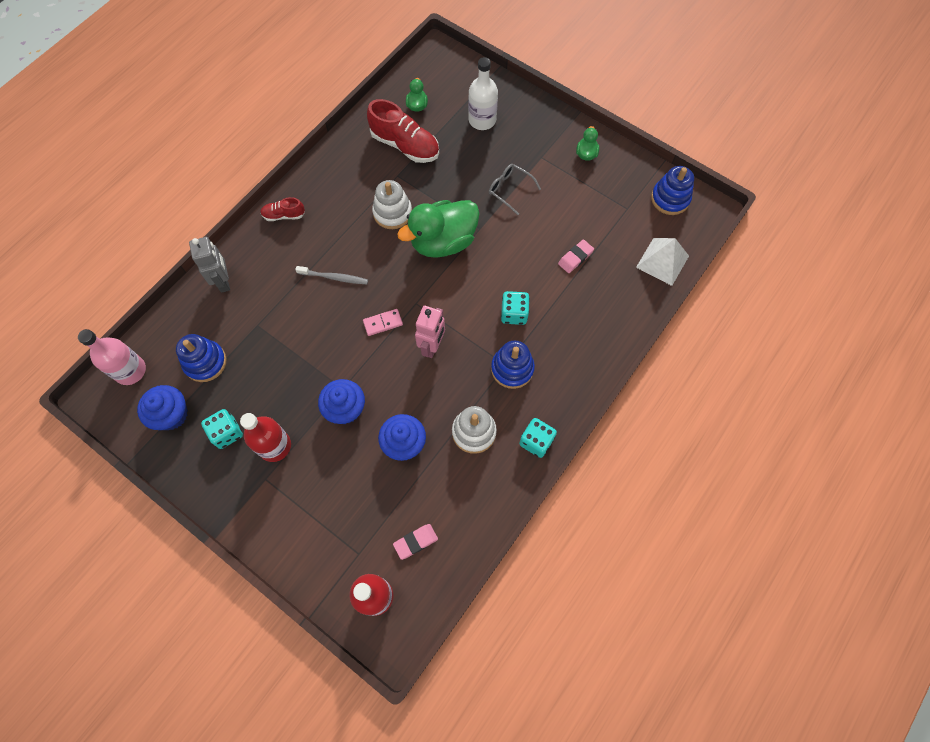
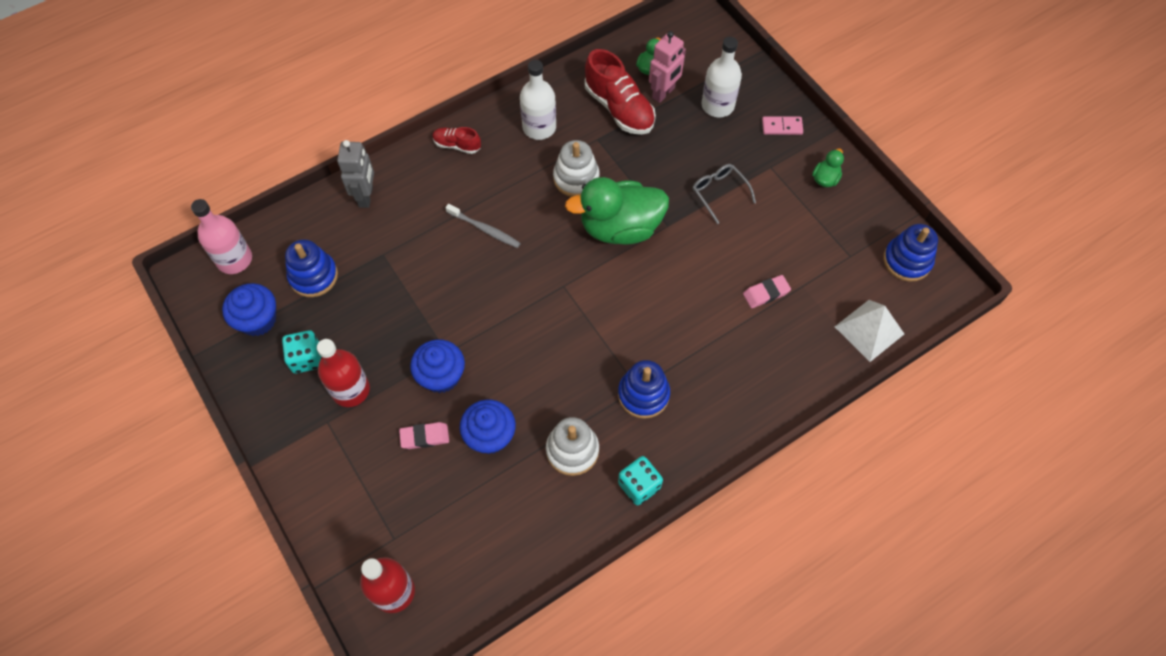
camera: 20 degrees right, 5 degrees down
pink domino [363,309,403,336] -> pink domino moved to [762,116,803,135]
pink eraser [393,524,438,560] -> pink eraser moved to [399,422,449,449]
pink robot [415,306,445,358] -> pink robot moved to [649,31,686,103]
turquoise dice [501,291,530,325] -> none
none -> white bottle [520,60,556,140]

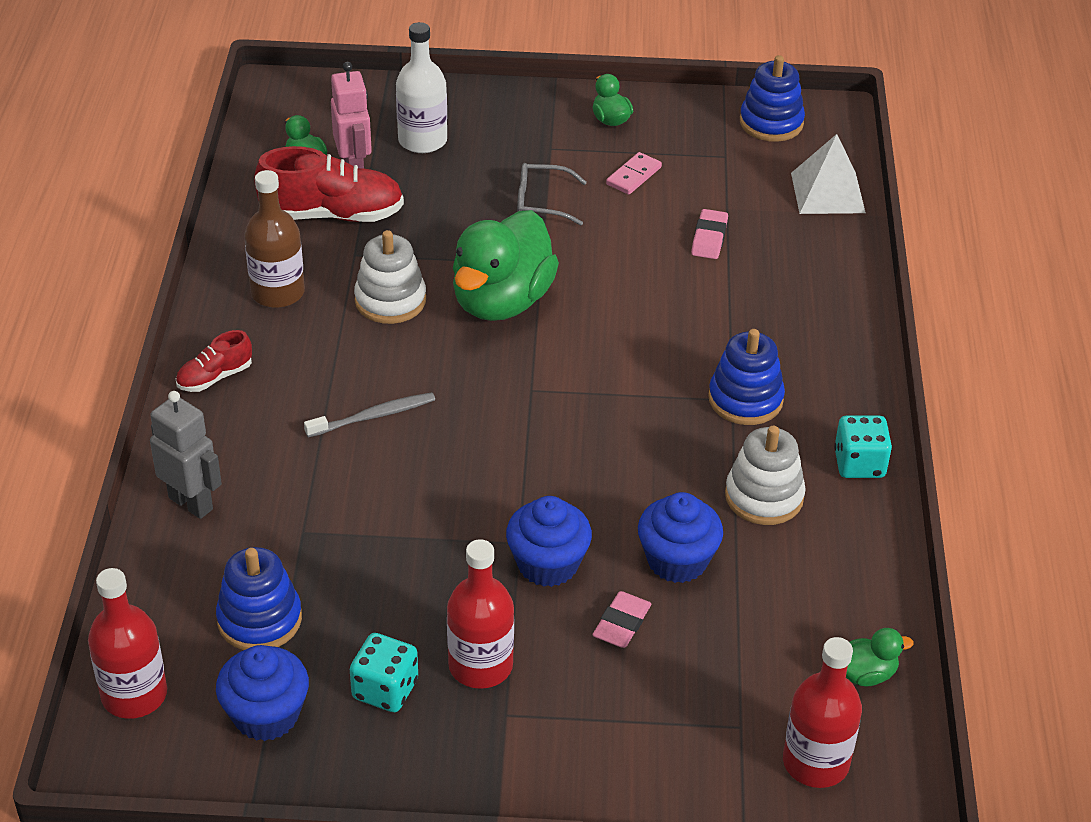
camera: 55 degrees left, 20 degrees down
pink bottle [191,199,252,274] -> red bottle [88,568,167,719]
white bottle [520,60,556,140] -> brown bottle [244,170,305,308]
pink domino [762,116,803,135] -> pink domino moved to [606,152,662,195]
none -> green duck [846,628,914,686]

